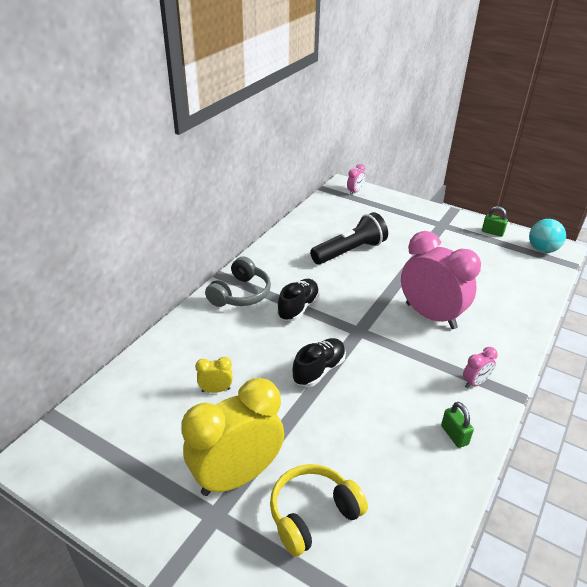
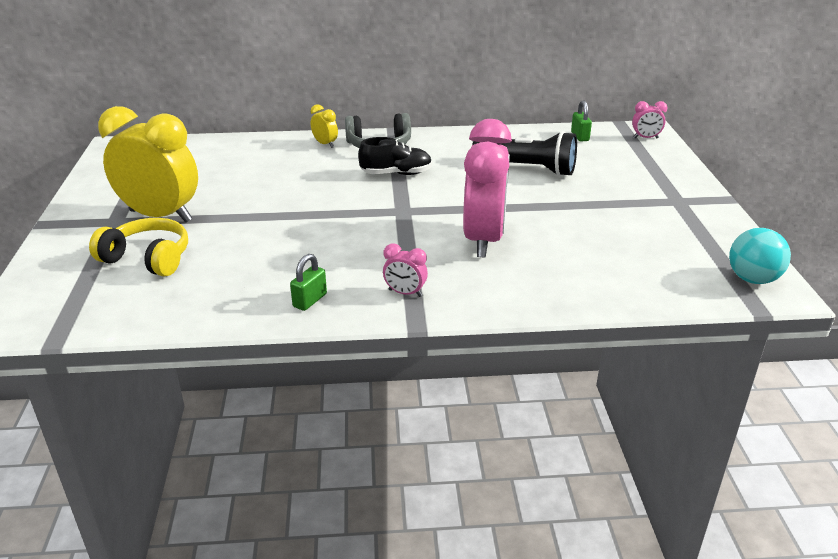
camera: 55 degrees right, 5 degrees down
yellow clock [195,357,233,393] -> yellow clock moved to [311,104,338,148]
black shoe [292,338,346,387] -> none
green padlock [482,206,508,237] -> green padlock moved to [571,100,592,141]

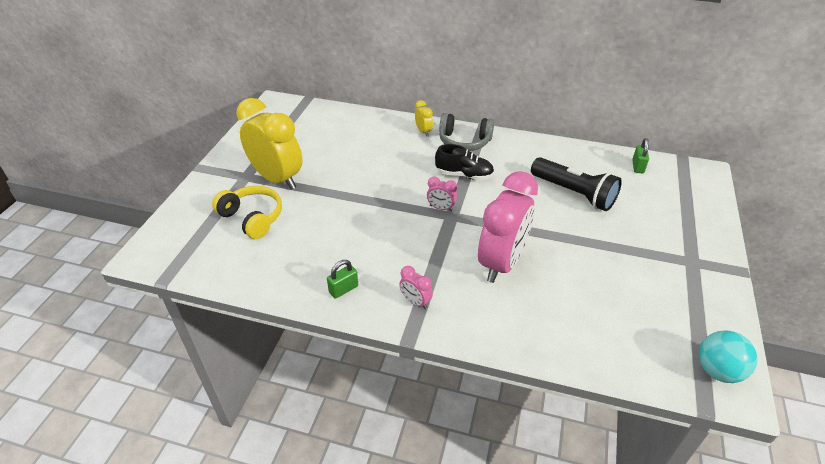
camera: 20 degrees right, 10 degrees up
pink clock [632,101,667,138] -> pink clock moved to [427,177,457,211]

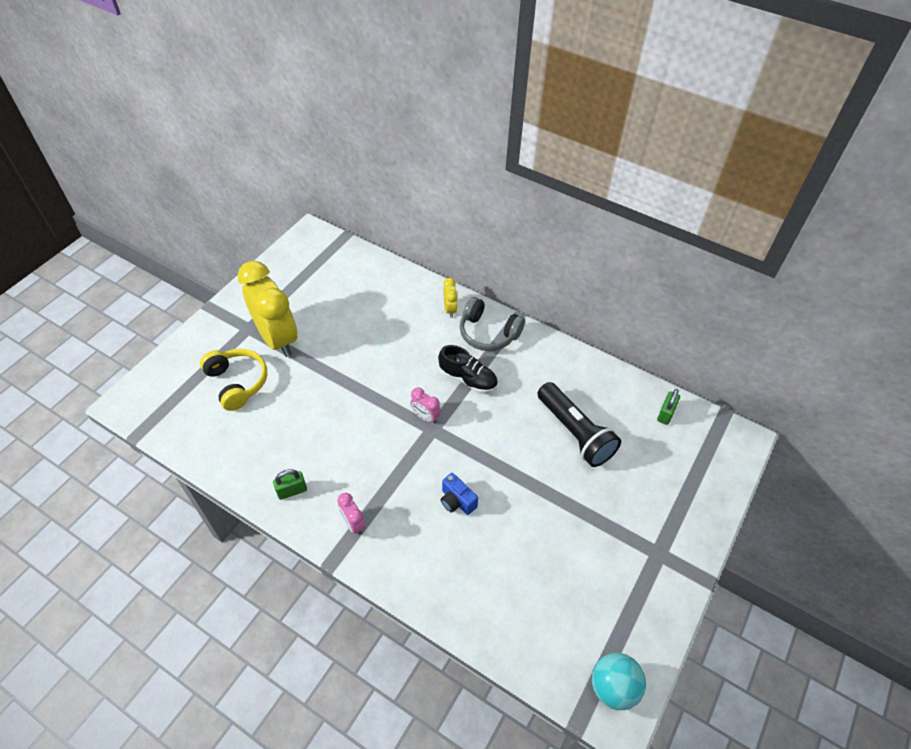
camera: 15 degrees right, 10 degrees up
pink clock [478,171,538,283] -> blue camera [441,473,478,515]

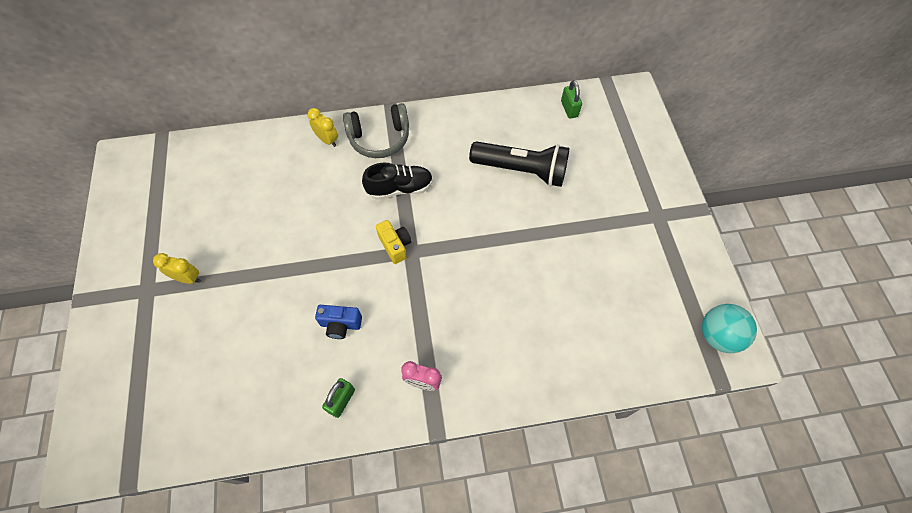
camera: 40 degrees left, 10 degrees up
yellow headphones [200,349,267,411] -> none
yellow clock [238,261,297,357] -> yellow clock [153,253,201,284], size x0.42
pink clock [410,388,441,424] -> yellow camera [376,220,412,264]
blue camera [441,473,478,515] -> blue camera moved to [315,305,362,339]

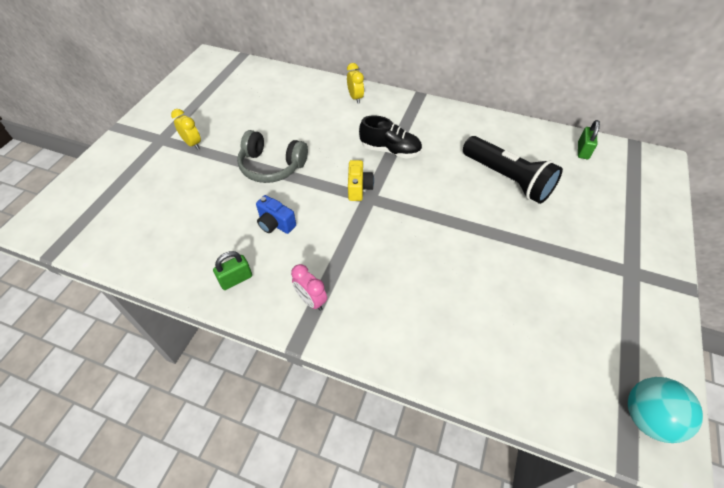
camera: 30 degrees right, 10 degrees down
grey headphones [343,103,409,158] -> grey headphones moved to [237,130,308,183]

